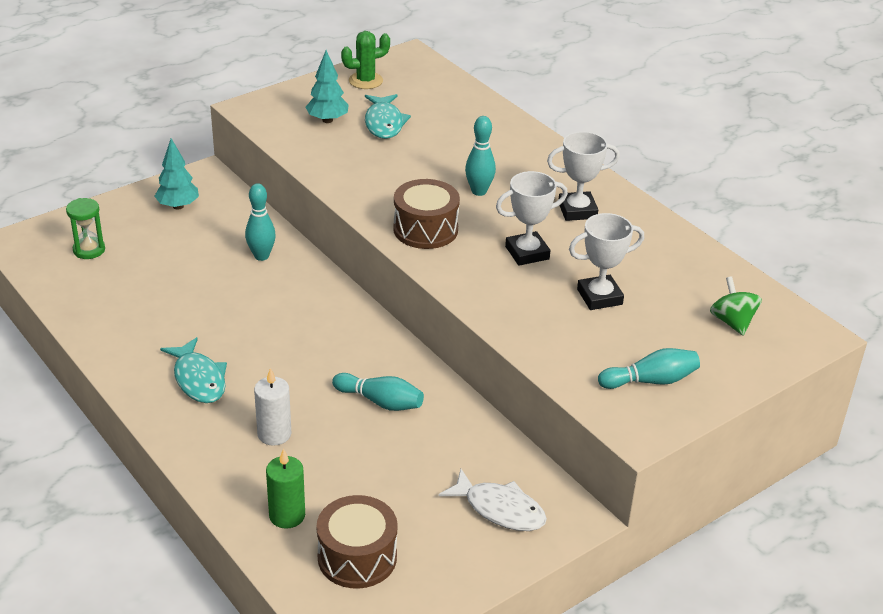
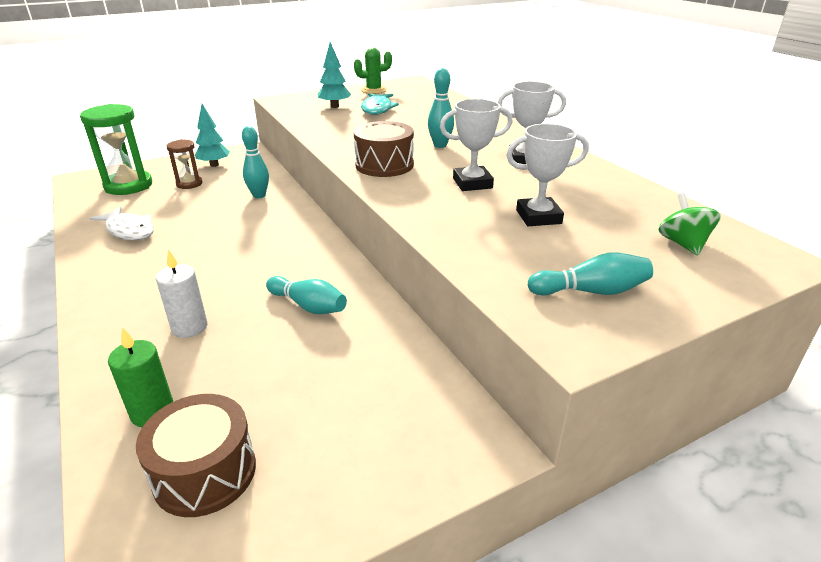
camera: 10 degrees right, 5 degrees down
green hourglass [66,198,105,259] -> green hourglass [80,104,152,195], size x1.79
turquoise fish [160,337,227,403] -> none
white fish [438,469,547,531] -> white fish moved to [90,207,154,240]
none -> brown hourglass [167,139,202,189]

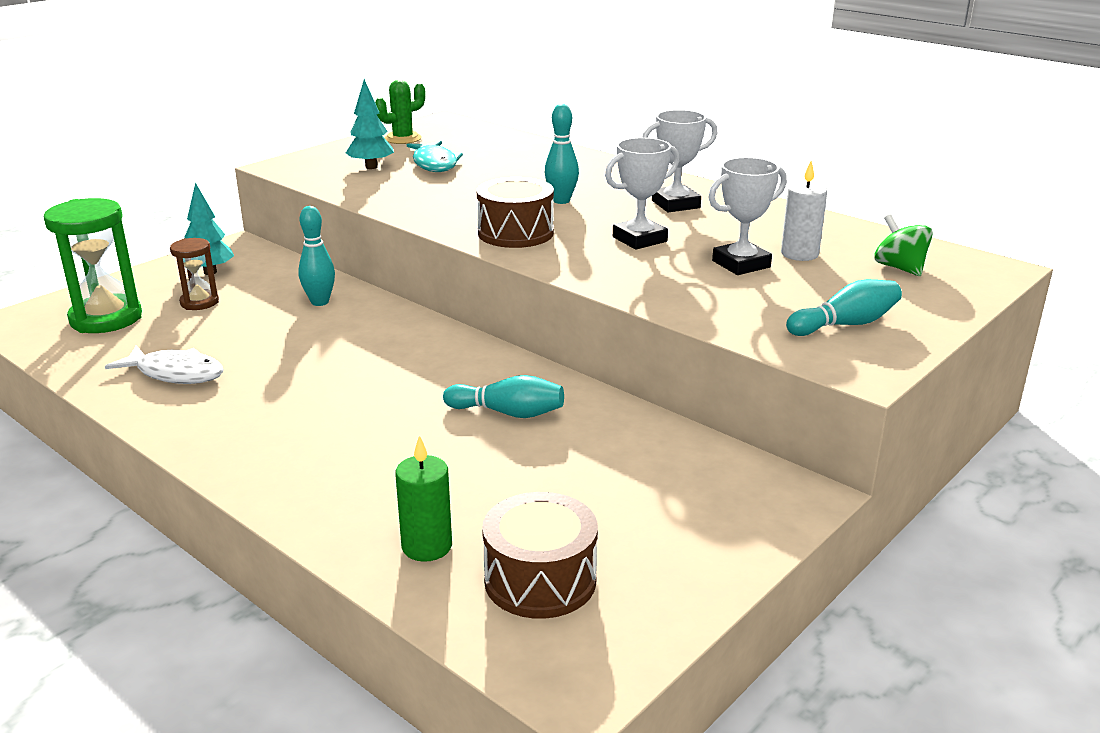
camera: 20 degrees left, 5 degrees down
white candle [156,250,208,338] -> white candle moved to [781,161,827,261]

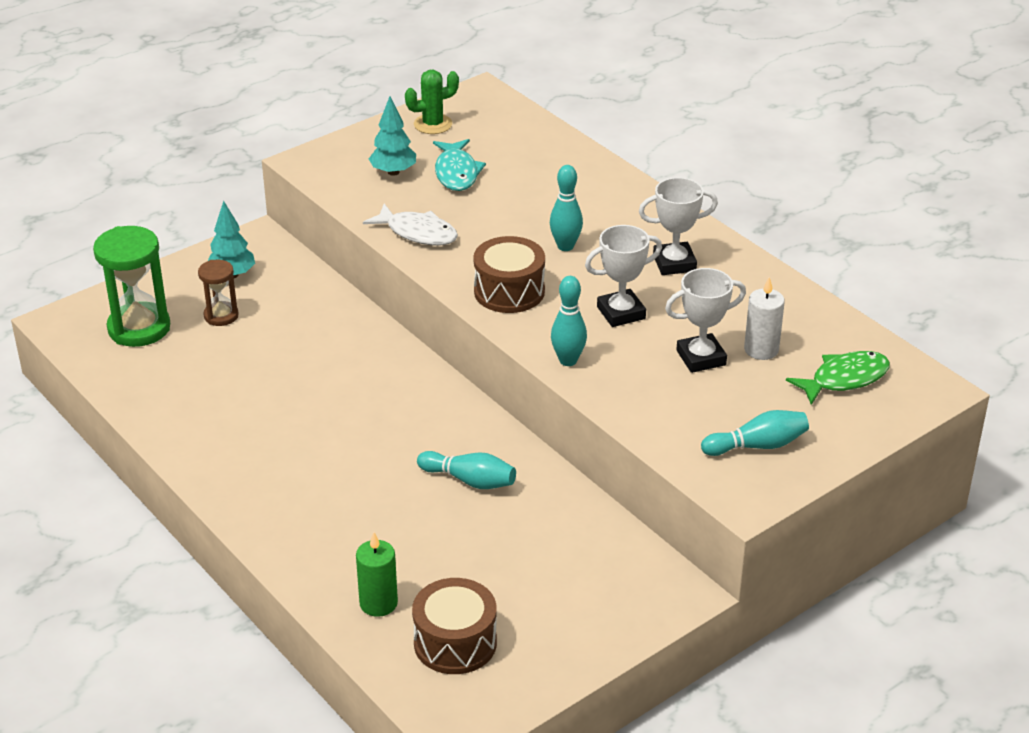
camera: 10 degrees right, 10 degrees up
white fish [105,345,224,384] -> white fish moved to [363,204,458,245]
turquoise bowling pin [298,206,335,306] -> turquoise bowling pin moved to [551,276,587,366]
green spinning top [874,214,933,276] -> green fish [786,351,890,405]

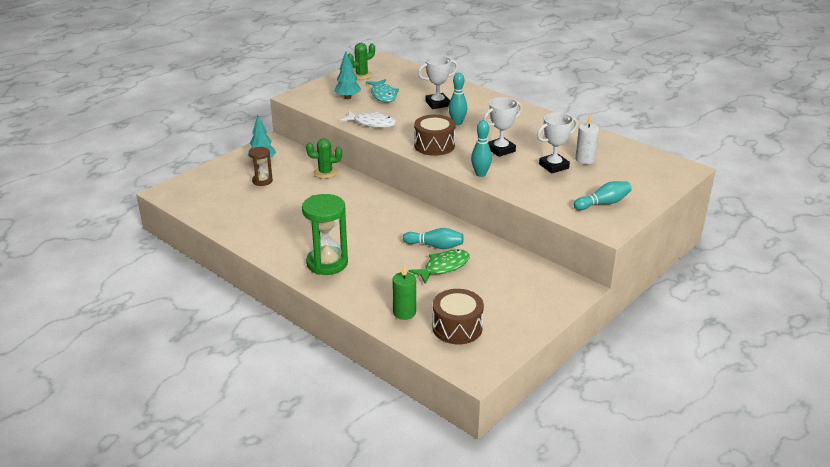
camera: 10 degrees left, 5 degrees down
green hourglass [93,226,170,347] -> green hourglass moved to [302,194,348,275]
white trophy [639,177,718,275] -> white trophy moved to [418,55,458,109]
green fish [786,351,890,405] -> green fish moved to [408,249,470,284]
none -> green cactus [306,138,342,179]

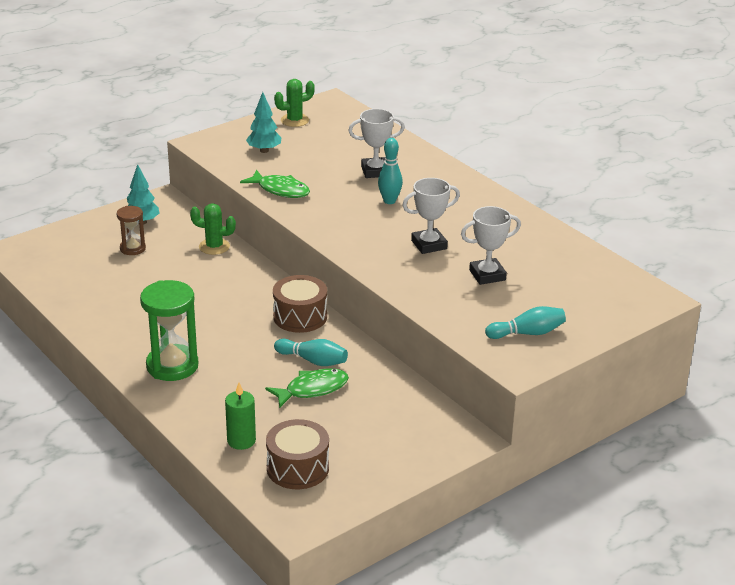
camera: 10 degrees right, 0 degrees up
white fish [340,111,396,128] -> green fish [240,170,310,198]
turquoise fish [366,79,399,103] -> none
brown drum [414,115,455,156] -> brown drum moved to [273,275,327,333]
turquoise bowling pin [471,120,492,177] -> none
white candle [575,114,599,164] -> none

